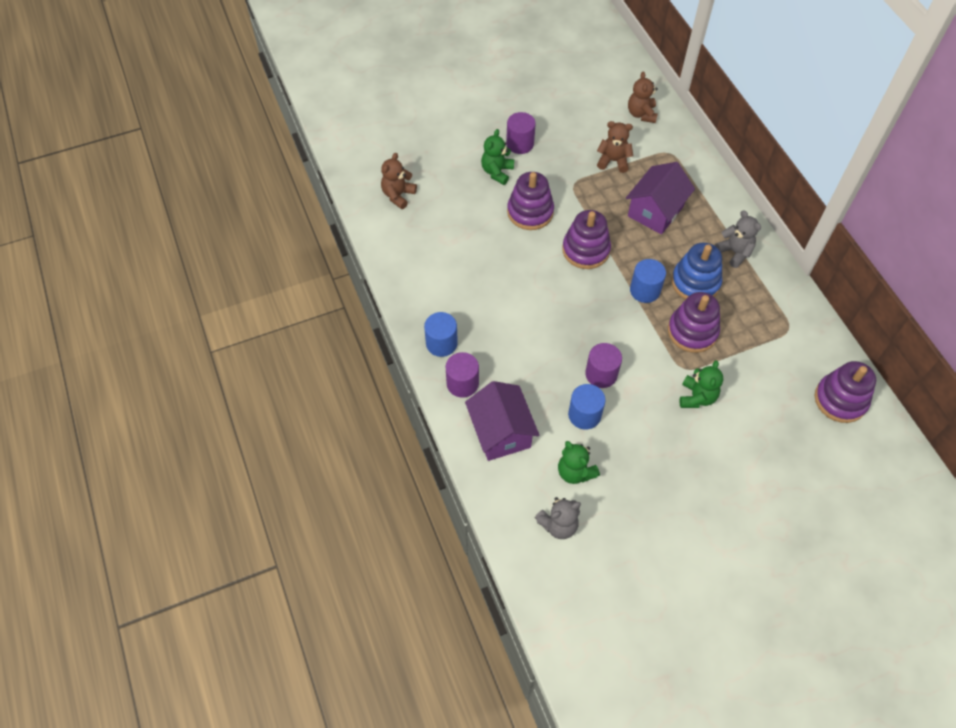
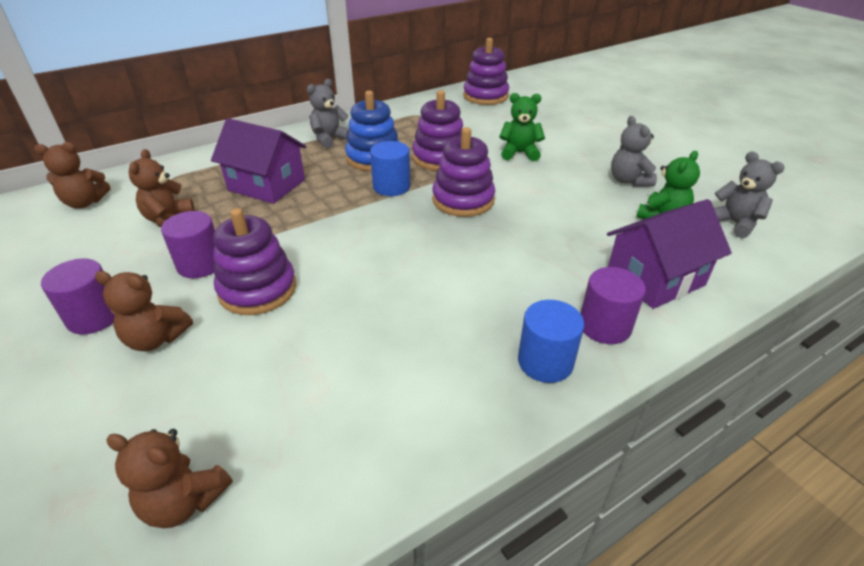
camera: 100 degrees left, 20 degrees down
green teddy bear [481,129,514,185] -> brown teddy bear [95,271,193,351]
purple stacking toy [562,210,611,269] -> purple stacking toy moved to [432,127,495,217]
blue cylinder [568,384,606,430] -> none
purple cylinder [585,343,622,388] -> purple cylinder moved to [161,211,215,278]
none -> grey teddy bear [611,116,657,187]

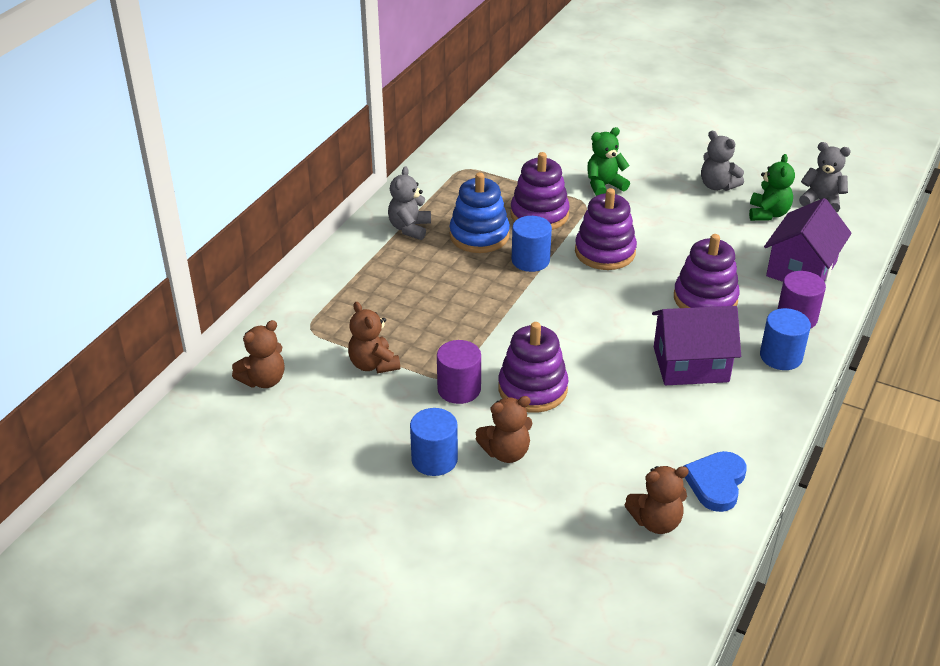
camera: 30 degrees left, 0 degrees up
purple cylinder [41,259,115,334] -> blue cylinder [410,408,458,476]
purple house [211,118,307,204] -> purple house moved to [652,306,741,385]
purple stacking toy [463,38,509,105] -> purple stacking toy moved to [674,234,740,308]
none -> blue heart [684,451,746,512]

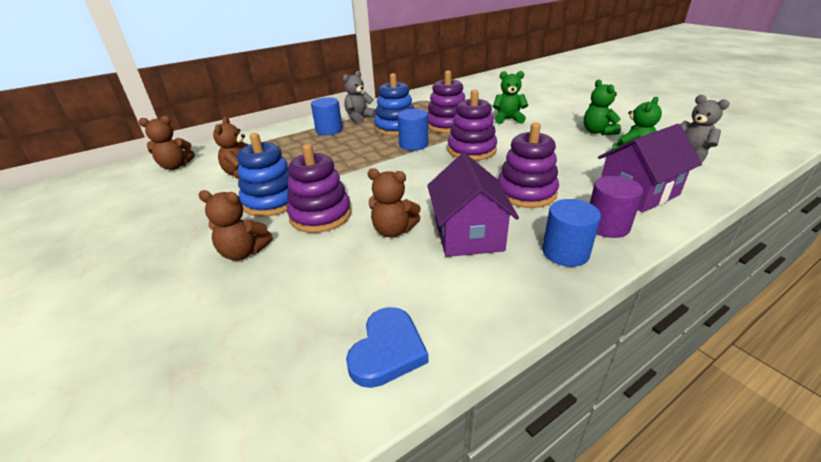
camera: 30 degrees right, 5 degrees down
blue cylinder [410,408,458,476] -> blue cylinder moved to [311,97,343,135]
purple cylinder [437,340,481,404] -> blue stacking toy [237,133,290,217]
brown teddy bear [624,466,689,534] -> brown teddy bear moved to [368,168,421,237]
purple house [652,306,741,385] -> purple house turned 60 degrees clockwise [427,153,519,257]
blue heart [684,451,746,512] -> blue heart turned 150 degrees clockwise [346,307,429,388]
grey teddy bear [701,130,744,191] -> green teddy bear [584,79,621,135]

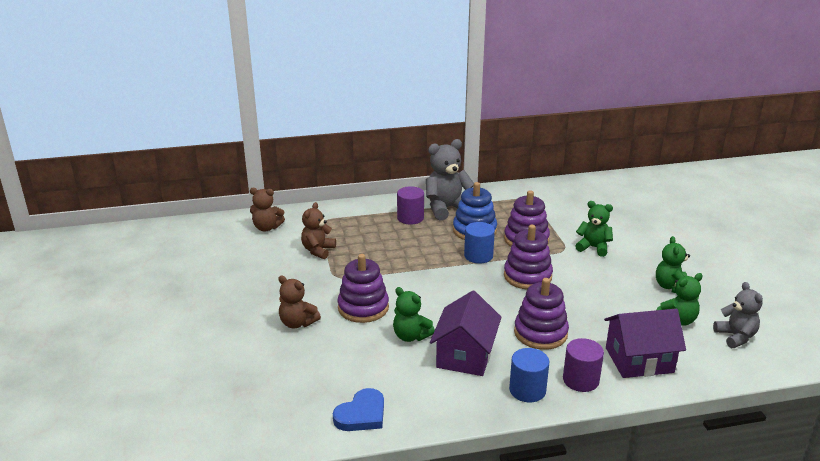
camera: 20 degrees right, 5 degrees down
blue stacking toy [237,133,290,217] -> none
blue cylinder [311,97,343,135] -> purple cylinder [397,186,424,225]
grey teddy bear [343,71,376,124] -> grey teddy bear [426,139,474,221], size x1.56
brown teddy bear [368,168,421,237] -> green teddy bear [393,287,435,342]

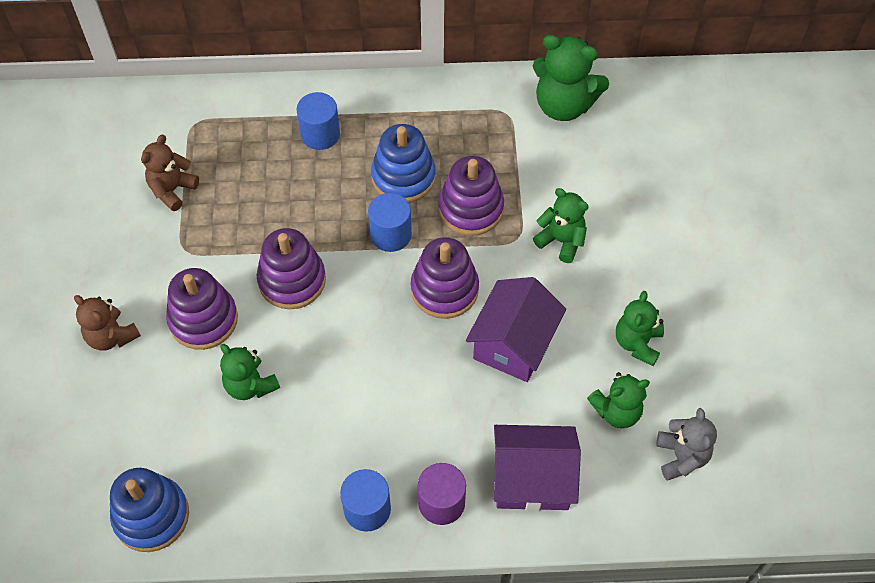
camera: 10 degrees right, 30 degrees up
brown teddy bear [250,188,285,232] -> none
blue heart [333,388,384,431] -> blue stacking toy [110,468,189,552]
purple cylinder [397,186,424,225] -> blue cylinder [297,92,340,150]
grey teddy bear [426,139,474,221] -> none
purple house [430,291,502,376] -> purple house moved to [466,277,566,382]
purple stacking toy [514,278,569,350] -> purple stacking toy moved to [257,228,326,309]
none -> green teddy bear [533,35,609,121]

